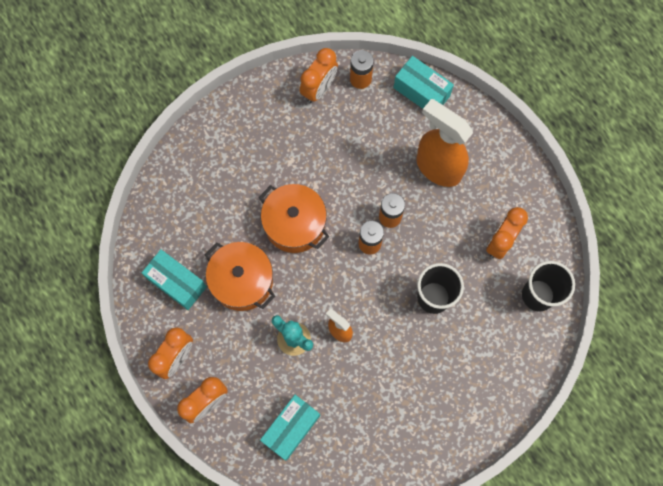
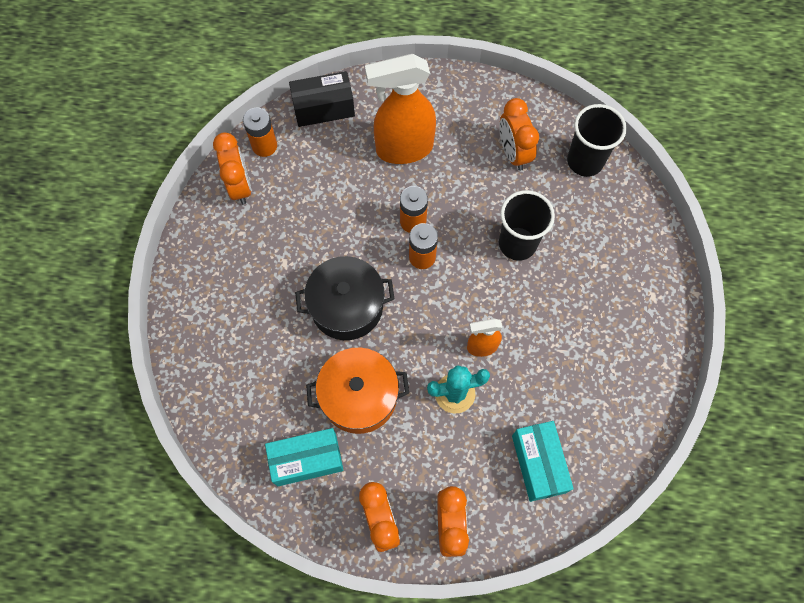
camera: 50 degrees left, 5 degrees down
orange pot [259,184,329,253] -> black pot [295,256,394,340]
turquoise box [394,56,454,109] -> black box [289,71,355,127]

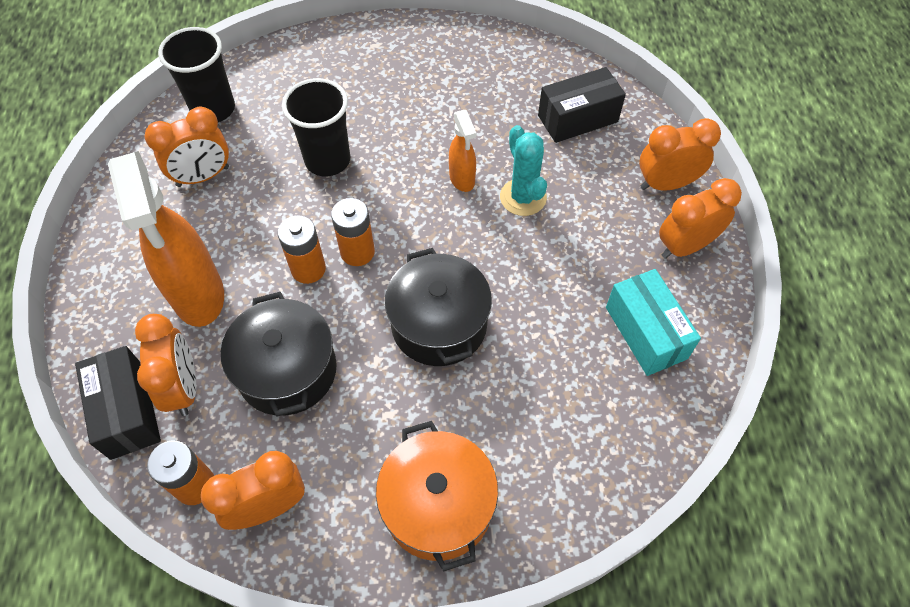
camera: 100 degrees left, 10 degrees down
orange pot [306,348,409,434] -> orange pot moved to [376,421,498,572]
turquoise box [512,421,574,502] -> black box [538,67,626,143]
none -> orange clock [135,314,196,416]
none -> black pot [221,292,337,417]

